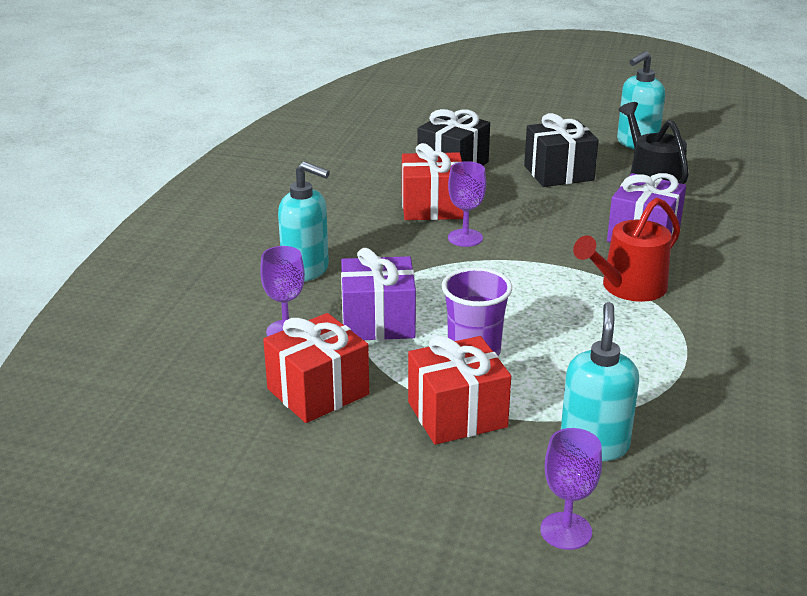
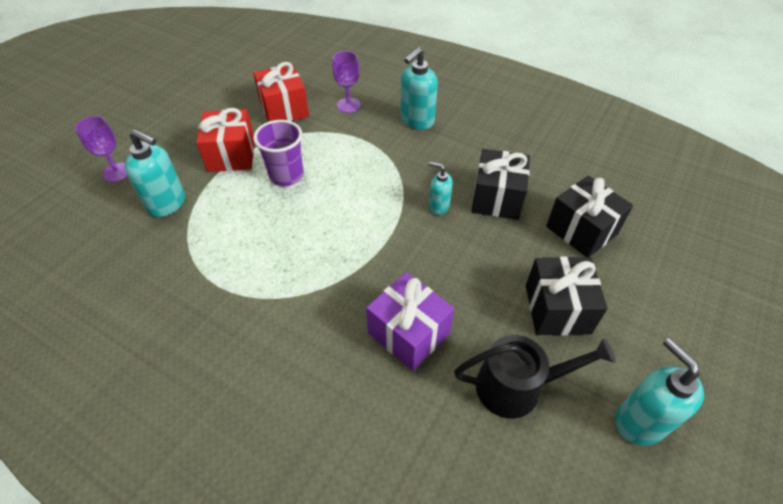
camera: 105 degrees right, 20 degrees up
purple gift [341,248,416,340] -> none
red gift [402,143,464,220] -> black gift [471,149,530,220]
purple goblet [448,161,486,247] -> turquoise soap dispenser [429,162,453,215]
red watering can [573,198,681,302] -> none

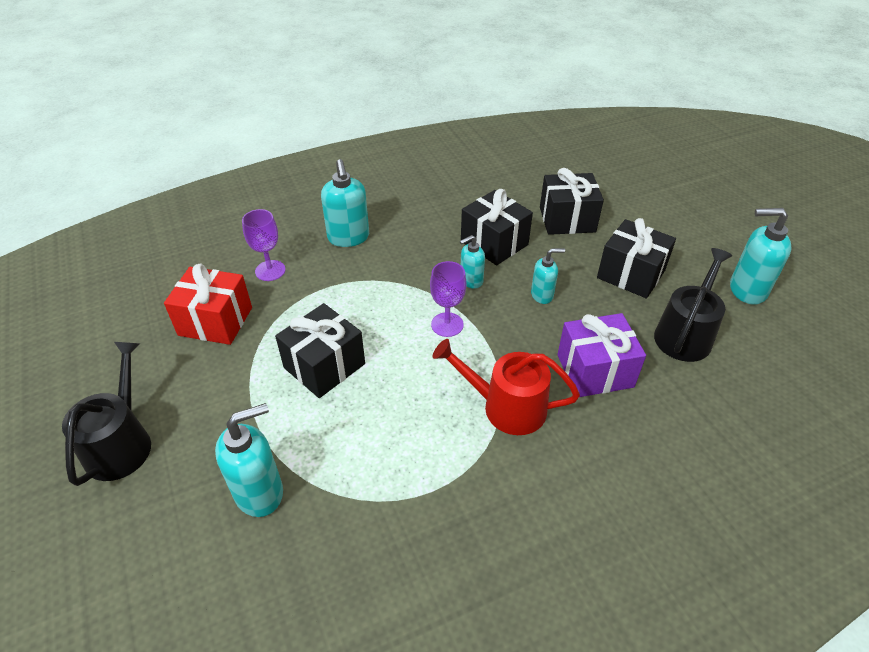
camera: 55 degrees left, 5 degrees down
purple goblet [75,116,128,182] -> purple goblet moved to [430,261,467,337]
red gift [196,108,254,172] -> none
purple cup [253,120,304,186] -> black gift [275,303,365,398]
none -> black watering can [62,342,151,486]
none -> red watering can [433,339,580,435]
none -> turquoise soap dispenser [531,248,565,304]

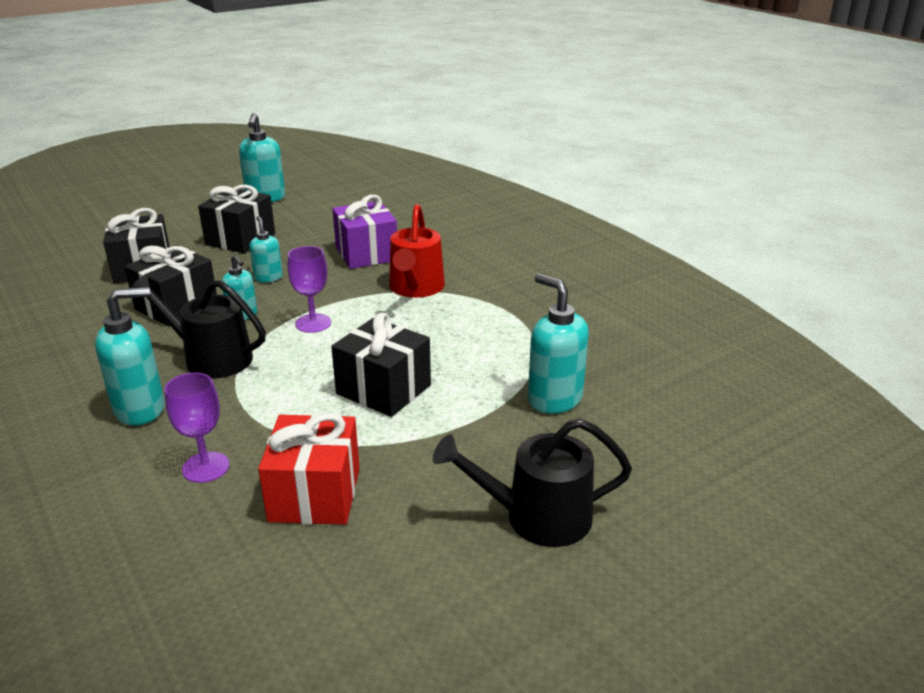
camera: 100 degrees left, 15 degrees down
black watering can [654,248,732,362] -> black watering can moved to [131,274,266,379]

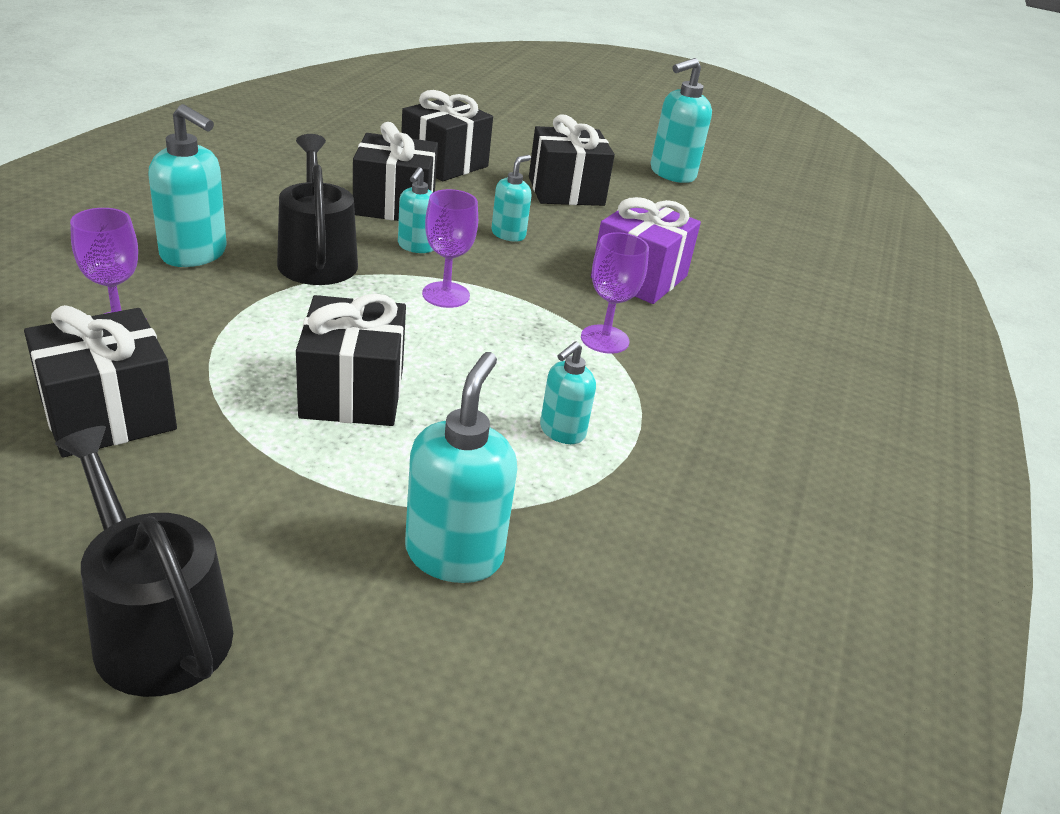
camera: 50 degrees right, 5 degrees up
red gift [258,413,360,525] -> black gift [24,305,177,457]
red watering can [389,204,445,298] -> purple goblet [581,232,649,354]
none -> turquoise soap dispenser [540,341,596,444]

